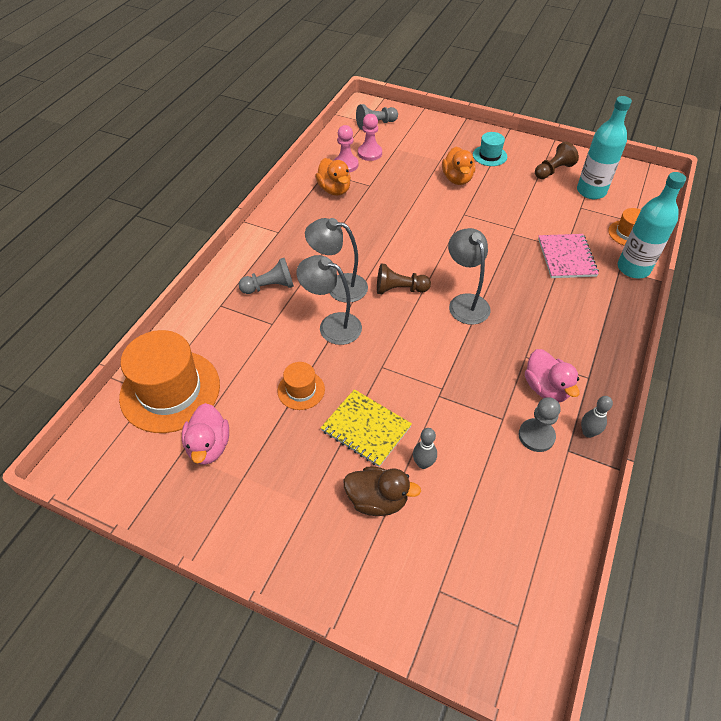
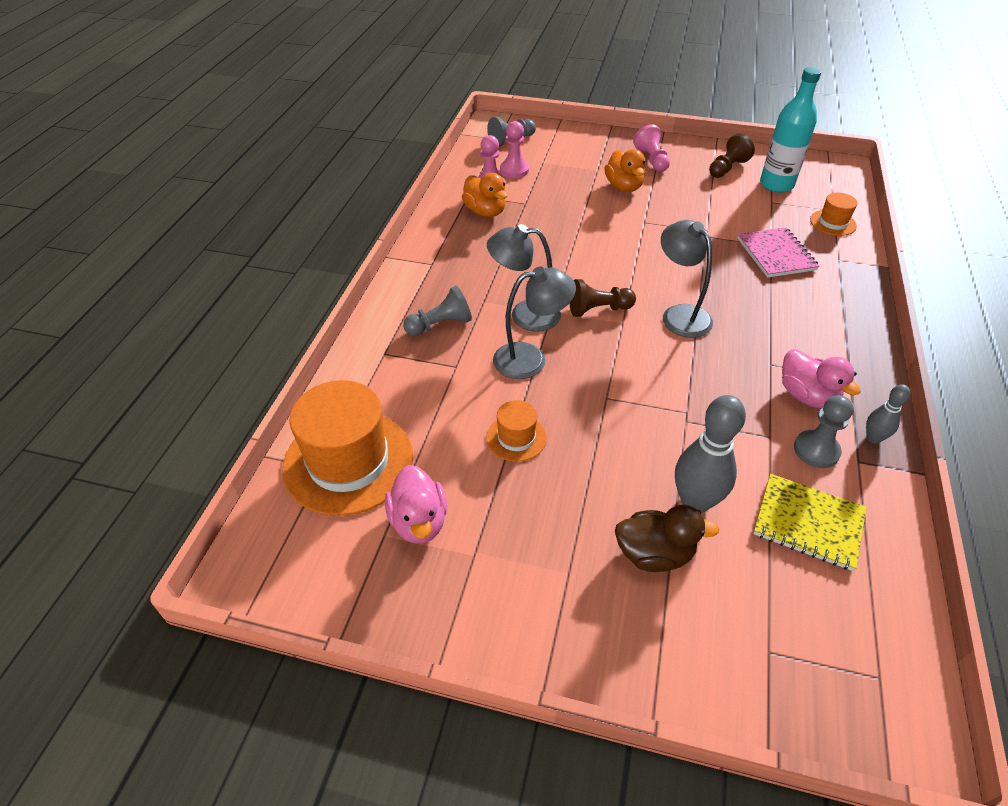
camera: 10 degrees left, 5 degrees down
grey lamp [296,255,362,345] -> grey lamp turned 150 degrees clockwise [493,266,576,379]
yellow notebook [321,389,412,467] -> yellow notebook moved to [753,474,867,571]
grey bowling pin [413,428,437,469] -> grey bowling pin [675,395,746,513], size x1.87
turquoise hat [473,132,507,166] -> pink pawn [633,124,670,172]
turquoise bottle [618,172,686,278] -> none

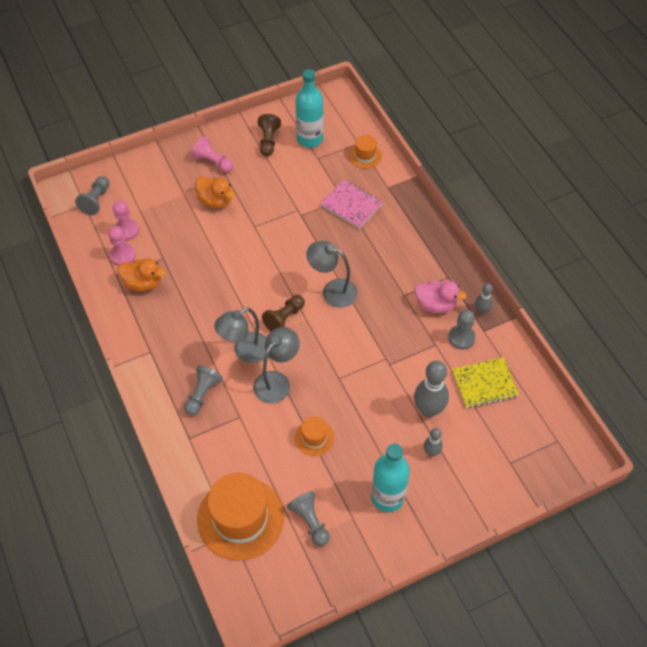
camera: 40 degrees left, 10 degrees up
pink duck [385,465,447,544] -> grey pawn [287,491,330,546]
brown duck [615,505,719,572] -> grey bowling pin [424,428,442,457]
none -> turquoise bottle [371,444,410,512]

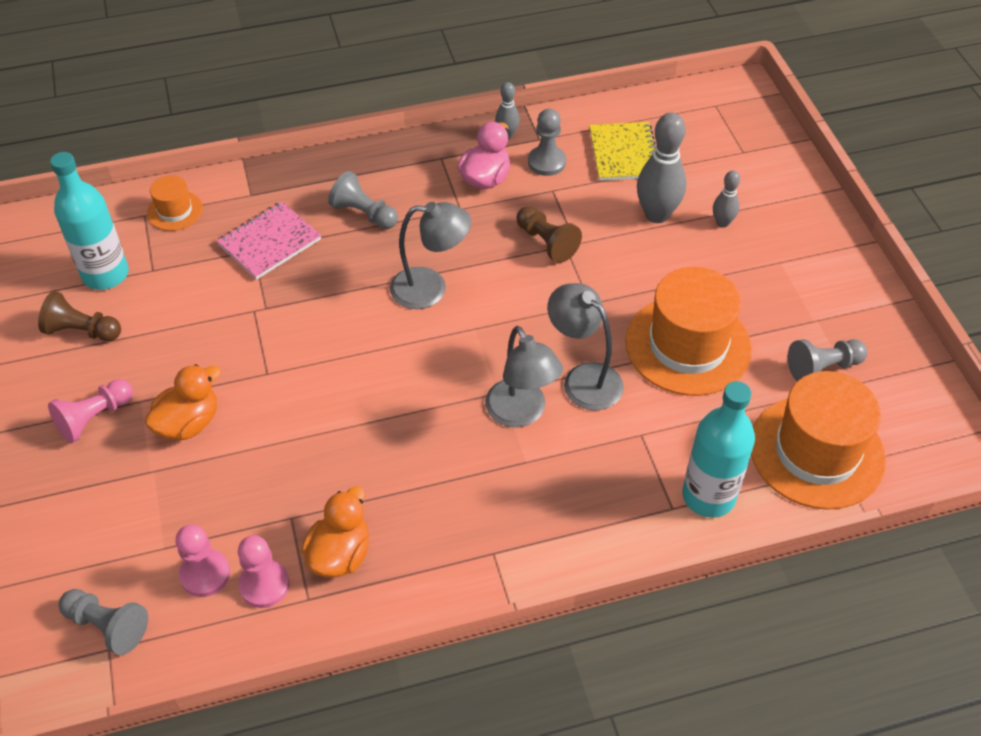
camera: 80 degrees left, 5 degrees down
grey pawn [184,365,223,416] -> grey pawn moved to [328,171,398,229]
brown pawn [262,295,305,331] -> brown pawn moved to [516,206,582,263]
orange hat [295,416,334,456] -> orange hat [625,267,752,396], size x2.08
grey lamp [306,241,358,308] -> grey lamp turned 120 degrees counterclockwise [390,202,471,309]
turquoise bottle [371,444,410,512] -> turquoise bottle moved to [682,381,755,518]

